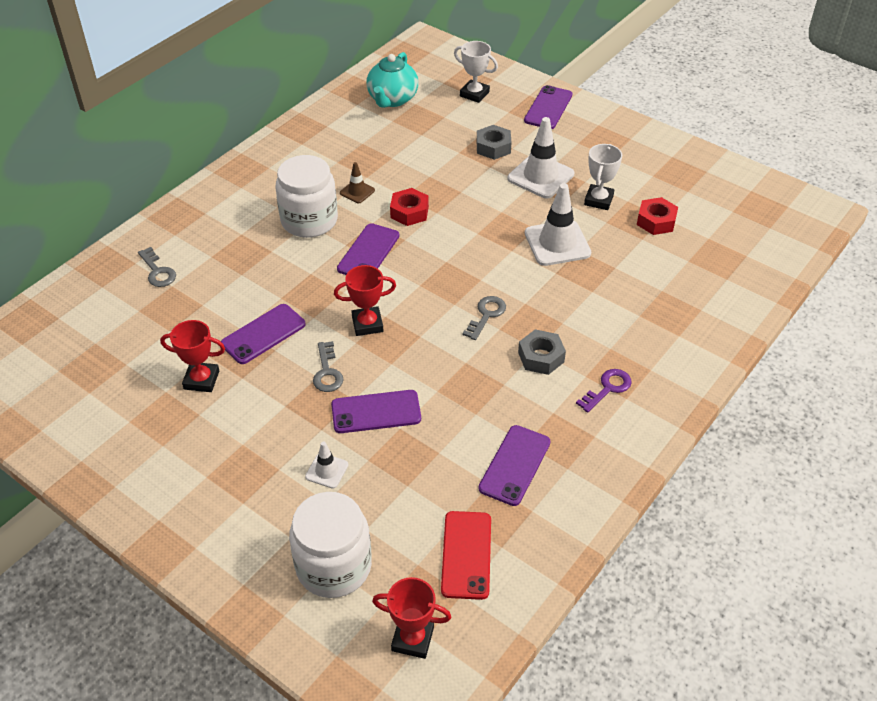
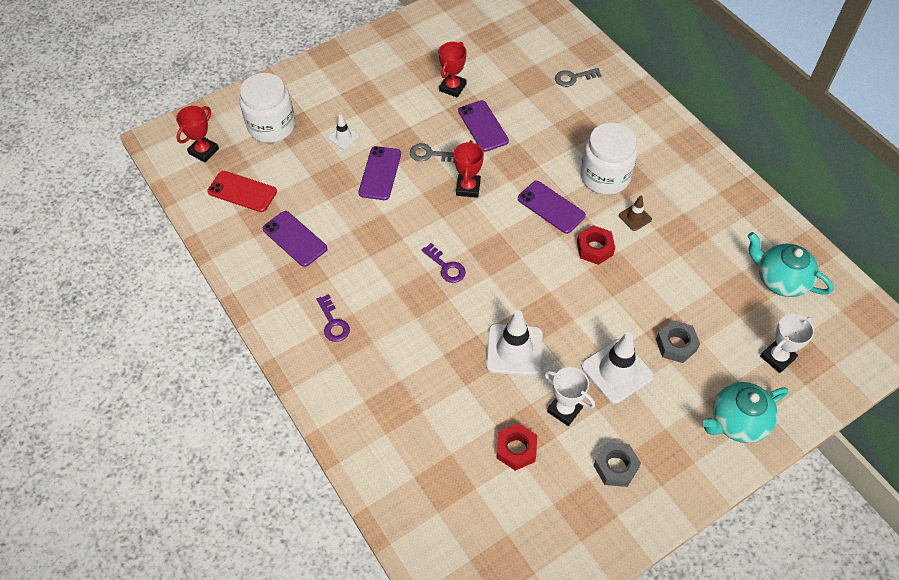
camera: 110 degrees right, 10 degrees up
grey key [463,296,506,340] -> purple key [421,243,466,283]
grey nut [518,329,566,375] -> grey nut moved to [593,442,641,487]
purple phone [524,85,572,129] -> turquoise teapot [703,382,788,443]

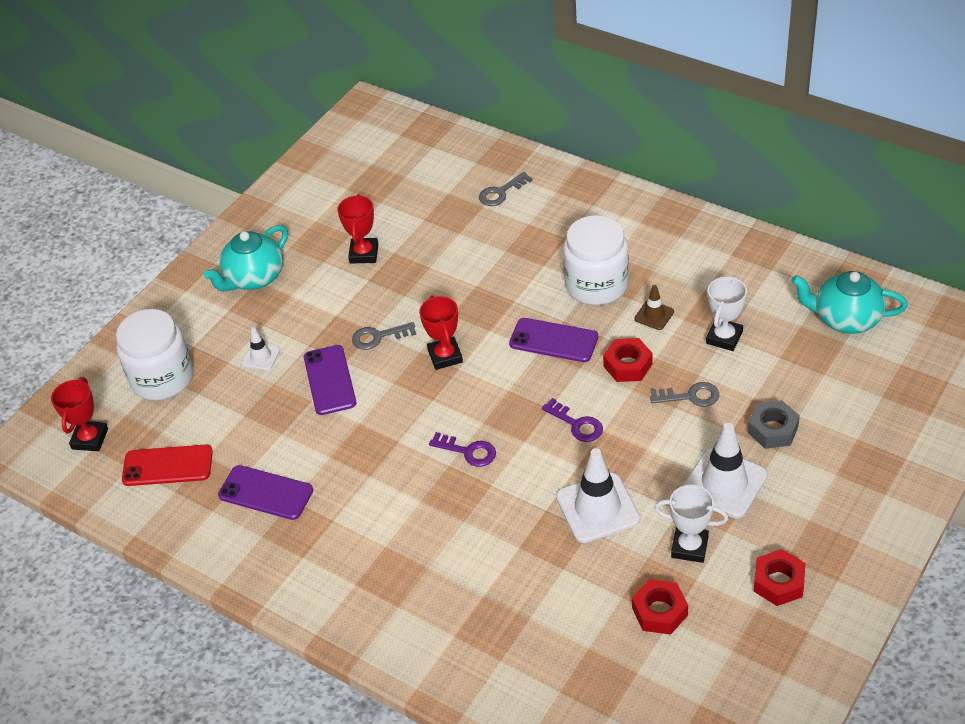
camera: 20 degrees left, 10 degrees down
purple key [317,294,350,342] -> purple key moved to [542,398,603,442]
purple phone [458,100,509,152] -> none
grey nut [593,442,641,487] -> red nut [754,549,805,606]
turquoise teapot [703,382,788,443] -> turquoise teapot moved to [204,225,288,291]
white trophy [760,314,814,373] -> white trophy moved to [706,276,747,351]
none -> grey key [650,382,719,407]

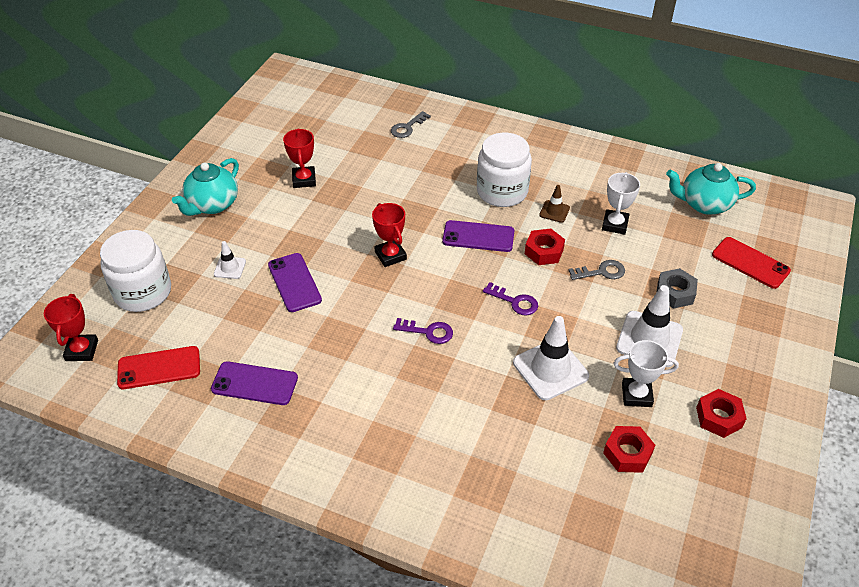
camera: 15 degrees left, 0 degrees up
grey key [352,322,416,350] -> none
none -> red phone [712,237,791,289]

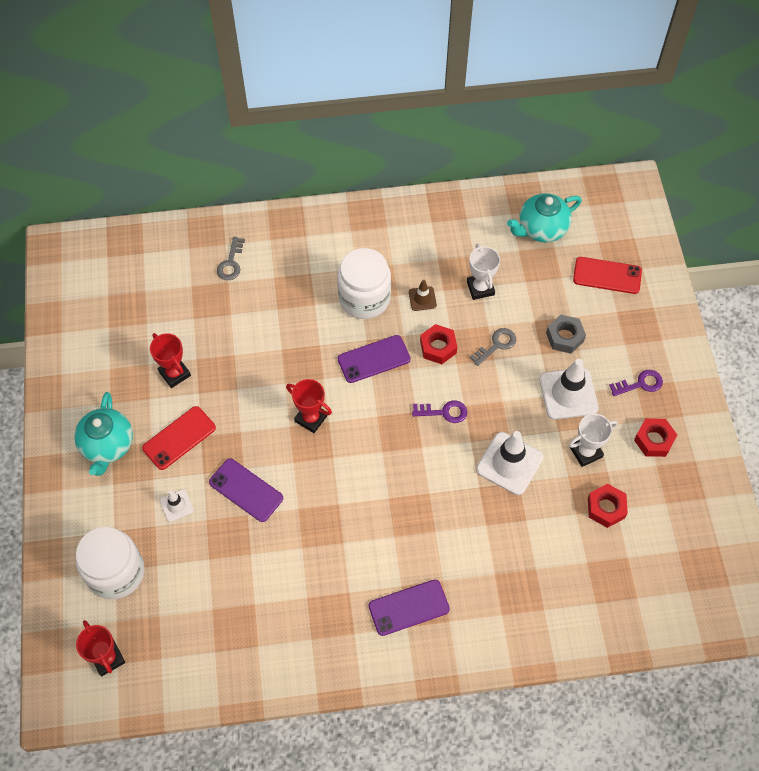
camera: 30 degrees left, 15 degrees up
red phone [117,346,200,389] -> red phone moved to [142,406,216,470]
purple phone [211,361,298,405] -> purple phone moved to [369,580,450,636]
purple key [393,318,453,344] -> purple key moved to [609,370,663,396]

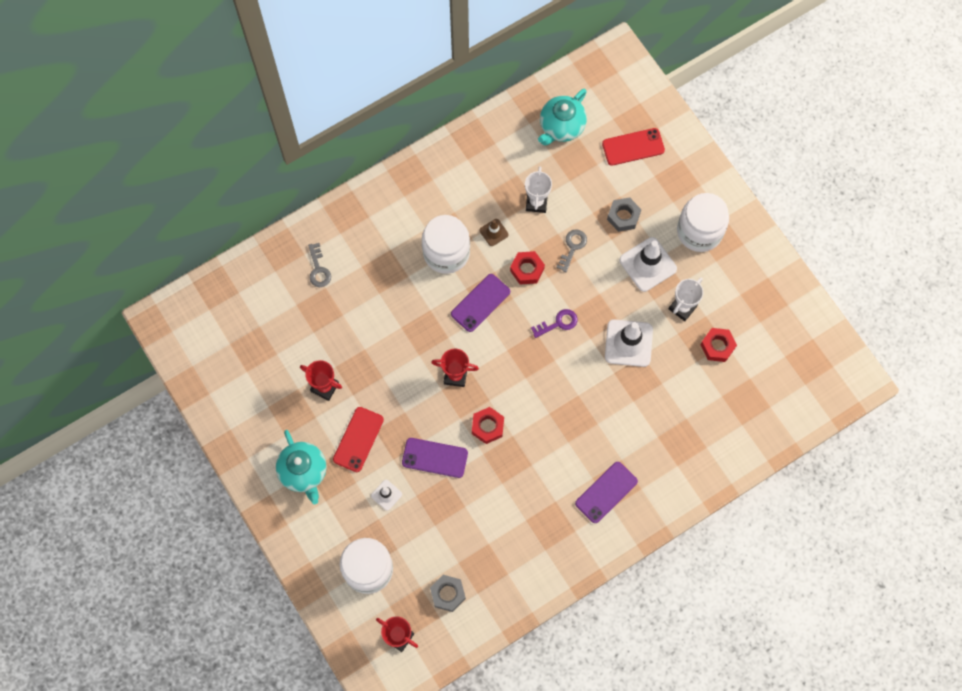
camera: 25 degrees left, 10 degrees up
white trophy [467,243,500,300] -> white trophy turned 45 degrees clockwise [525,166,552,213]
purple key [609,370,663,396] -> white jar [677,193,729,252]
red nut [634,418,677,457] -> red nut moved to [472,407,504,444]
none -> grey nut [430,575,466,612]

